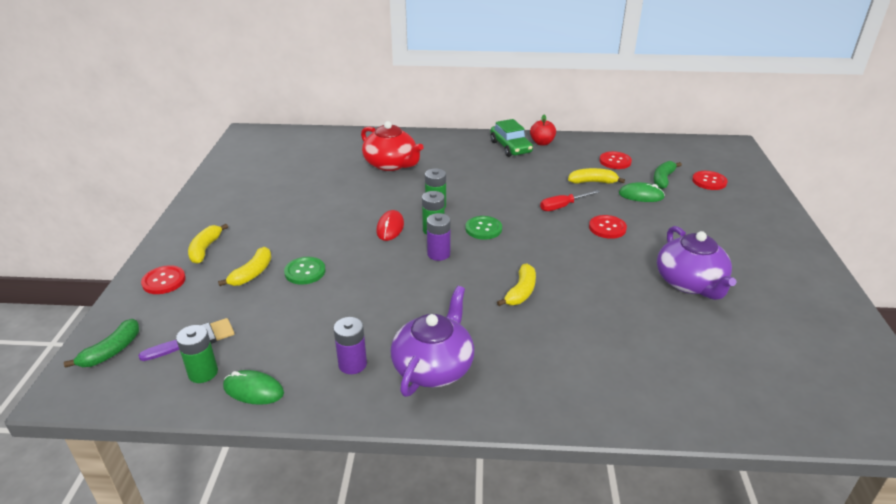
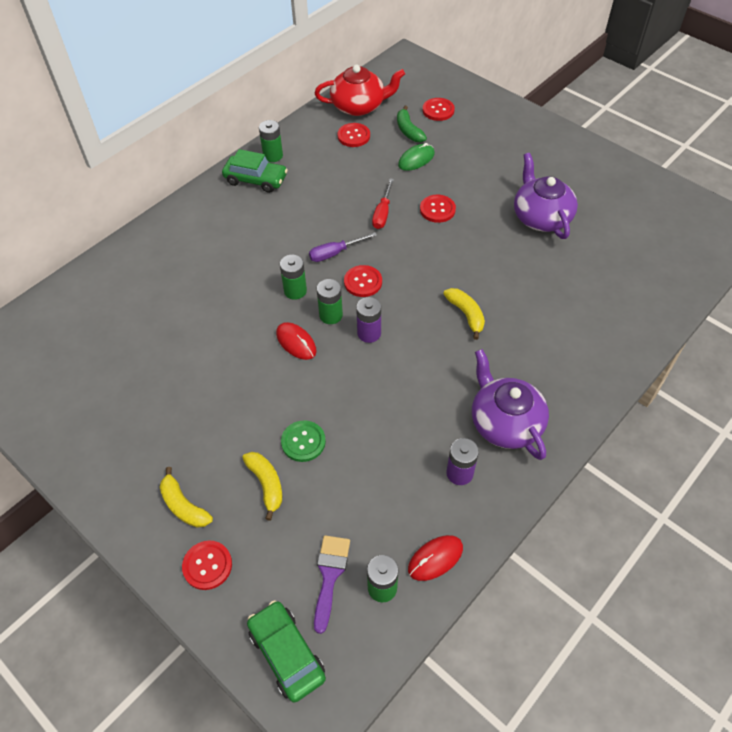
camera: 50 degrees left, 20 degrees up
green banana [64,319,139,368] -> green car [247,600,326,703]
green mouse [223,370,284,405] -> red mouse [408,535,463,581]
red teapot [361,121,424,171] -> red teapot moved to [315,65,405,116]
green button [465,216,502,240] -> red button [344,265,382,297]
red apple [530,115,556,145] -> green battery [259,120,283,162]
yellow banana [568,168,625,184] -> none
purple teapot [657,226,737,300] -> purple teapot turned 135 degrees counterclockwise [514,153,578,239]
none -> purple screwdriver [309,232,377,262]

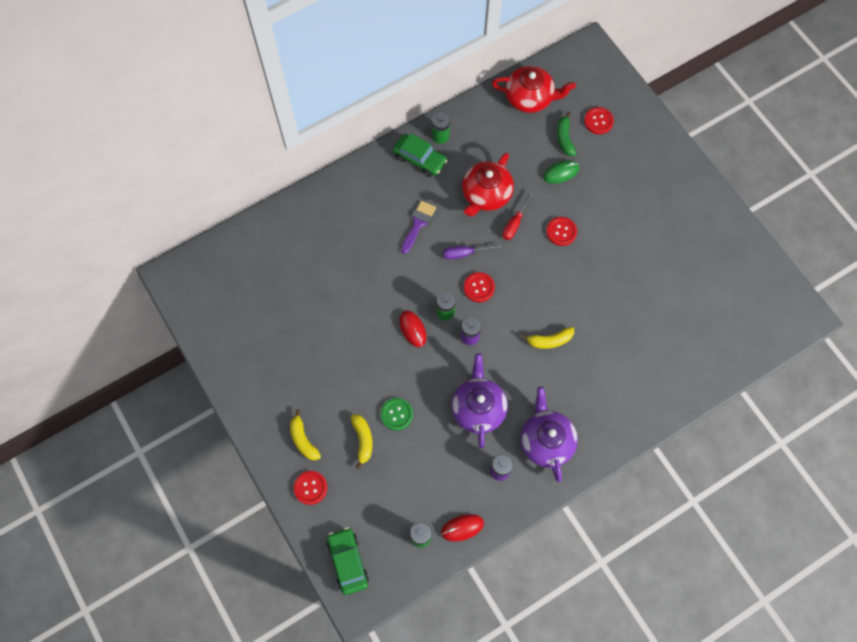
camera: 15 degrees right, 15 degrees up
green battery [280,255,307,300] -> none
purple brush [314,536,350,634] -> purple brush moved to [401,201,436,254]
red button [338,123,370,147] -> none
yellow banana [443,288,485,340] -> yellow banana turned 90 degrees clockwise [521,327,574,349]
purple teapot [514,153,578,239] -> purple teapot moved to [451,353,508,448]
none -> red teapot [462,153,514,217]

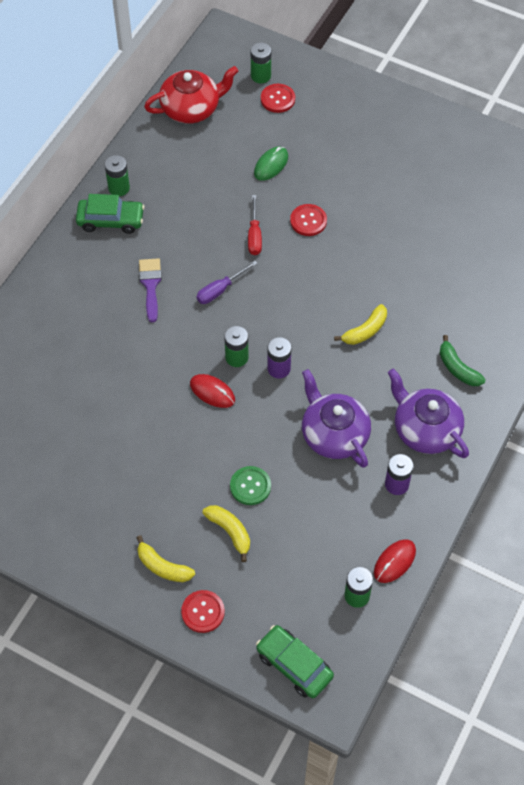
camera: 30 degrees left, 10 degrees down
red teapot [462,153,514,217] -> none
red button [464,272,495,302] -> none
green banana [557,112,577,156] -> green banana moved to [440,335,486,386]
none -> green battery [251,42,271,83]

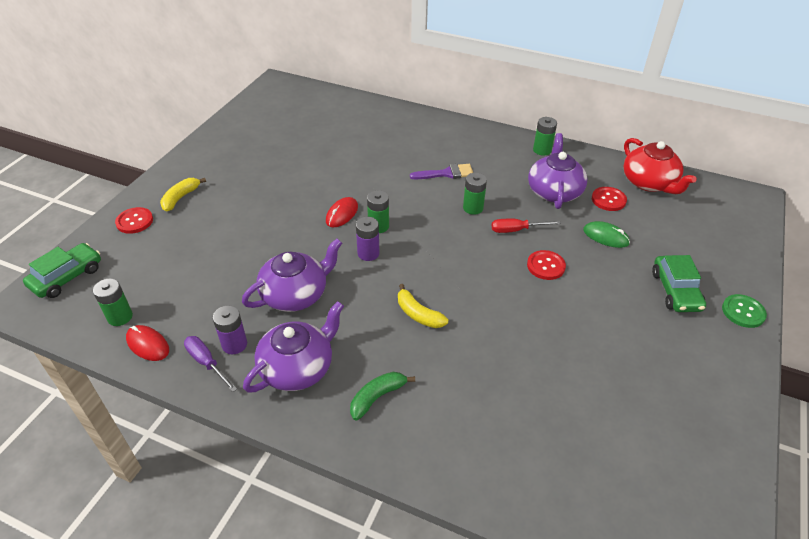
camera: 85 degrees right, 15 degrees down
green car [76,194,144,234] -> green car moved to [652,255,706,312]
purple screwdriver [197,260,258,304] -> purple screwdriver moved to [184,336,237,392]
yellow banana [202,505,250,562] -> none
green button [230,466,271,505] -> green button moved to [722,294,767,328]
green battery [251,42,271,83] -> green battery moved to [463,173,487,215]
red button [261,84,295,113] -> red button moved to [592,187,627,211]
none -> purple teapot [528,133,587,209]

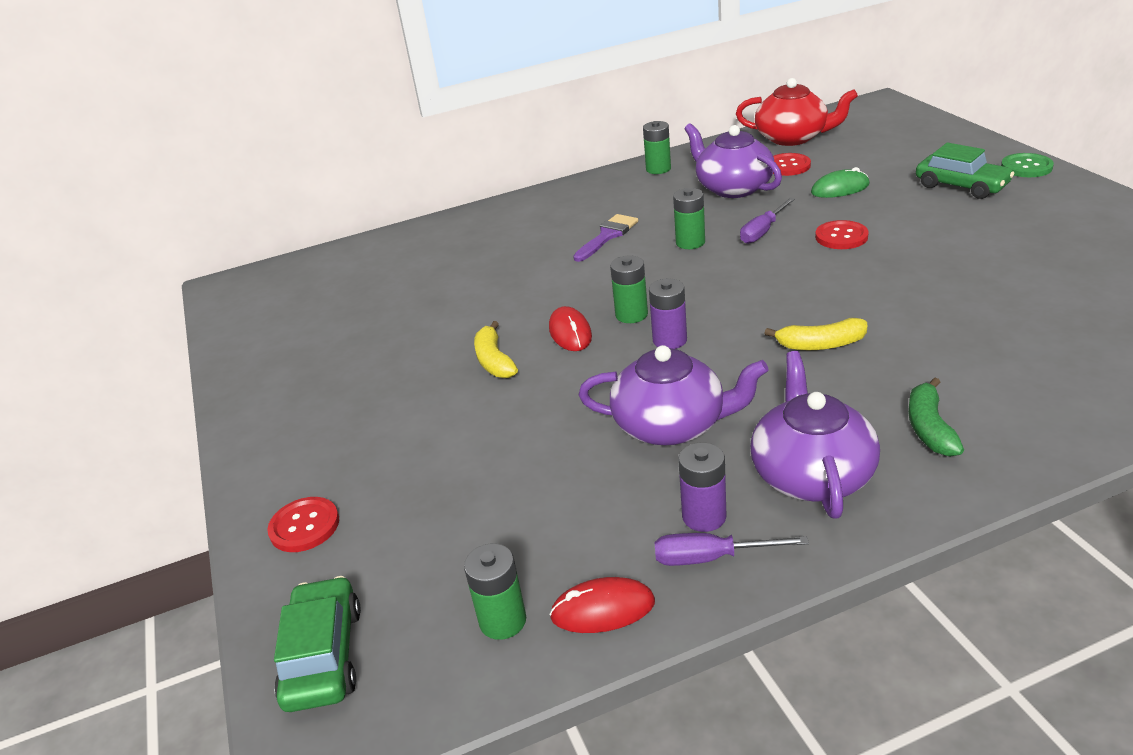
camera: 40 degrees left, 10 degrees down
yellow banana [160,178,206,211] -> yellow banana moved to [474,321,518,378]
purple teapot [242,238,342,312] -> purple teapot turned 90 degrees clockwise [579,345,769,445]
red screwdriver [492,219,561,233] -> purple screwdriver [740,198,795,244]

